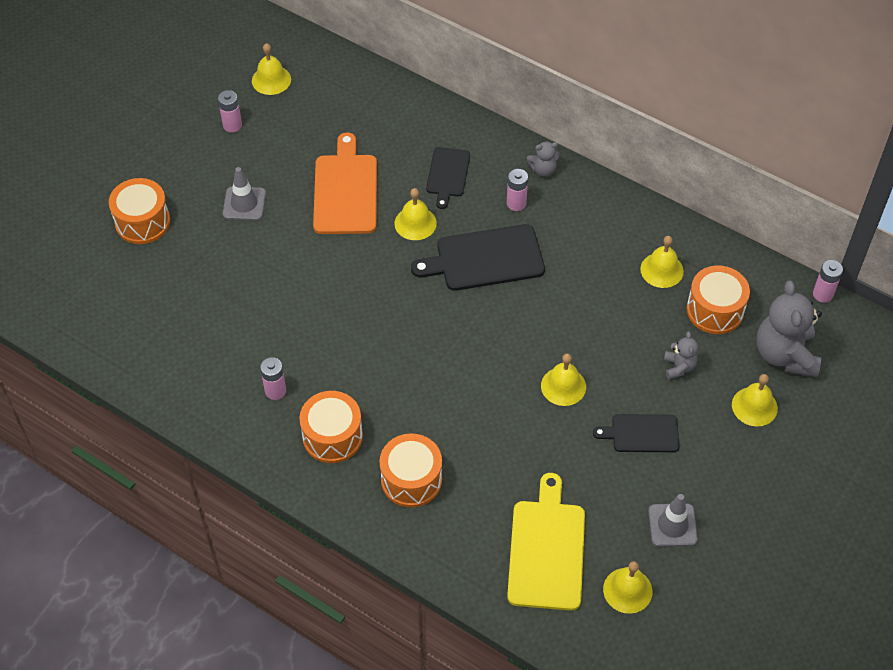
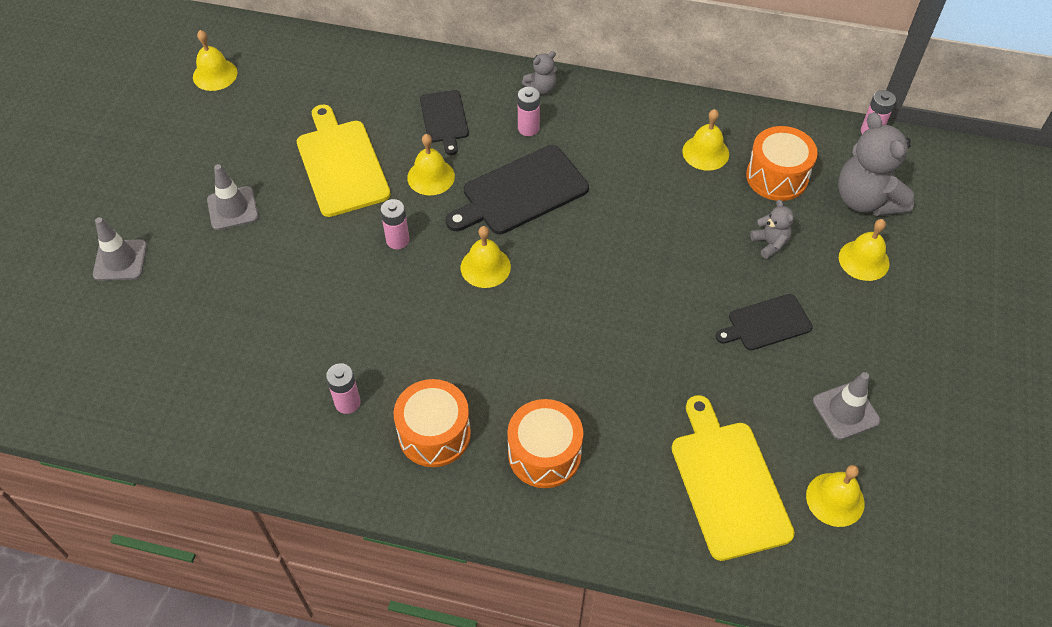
camera: 20 degrees left, 0 degrees up
orange drum [109,178,170,244] -> grey traffic cone [93,217,147,281]
pink battery [218,90,242,132] -> pink battery moved to [380,199,410,249]
orange cutting board [313,132,377,234] -> yellow cutting board [297,104,391,217]
yellow bell [541,354,586,406] -> yellow bell moved to [461,226,511,288]

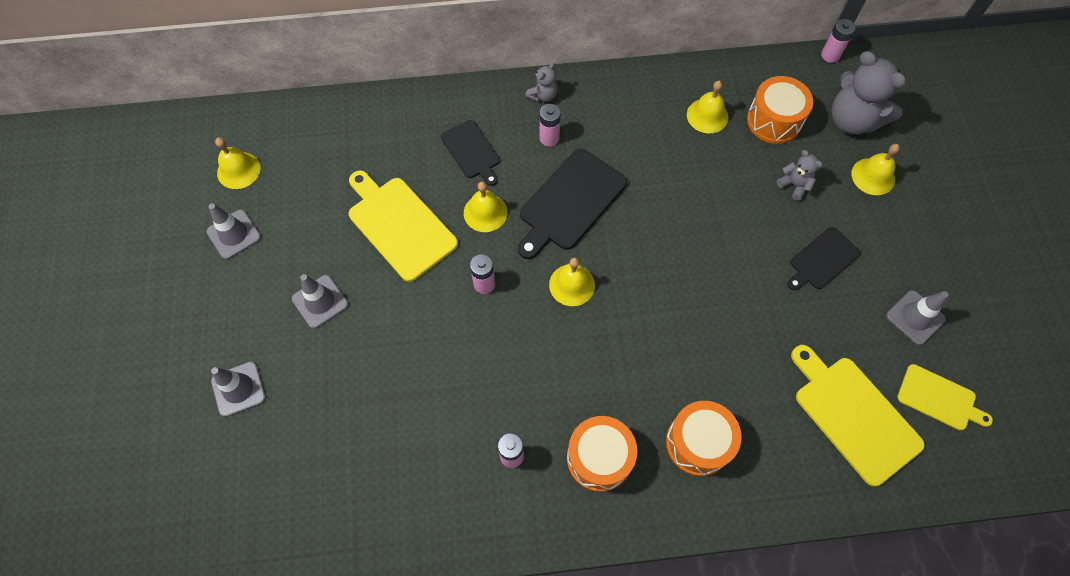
camera: 20 degrees left, 10 degrees up
yellow bell [806,465,865,527] -> yellow cutting board [897,364,993,430]
none -> grey traffic cone [206,203,261,259]

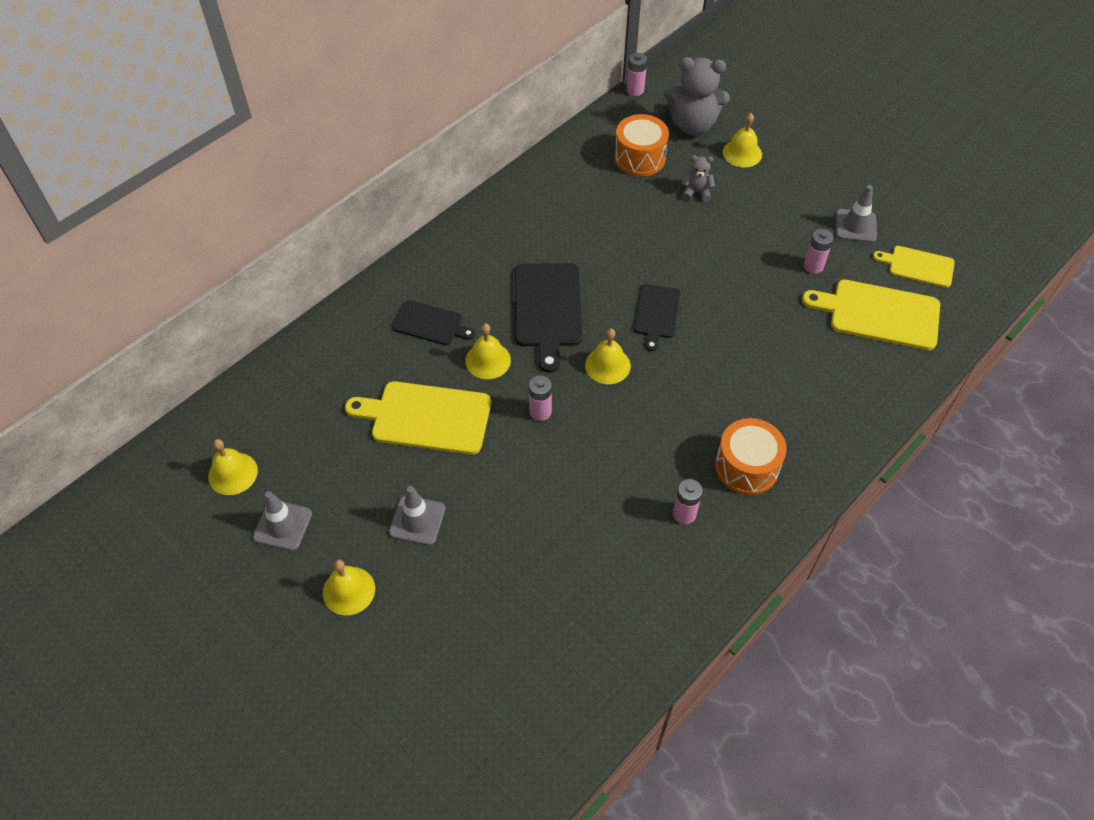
camera: 40 degrees left, 10 degrees down
grey traffic cone [211,362,266,417] -> none
grey teddy bear [525,62,558,102] -> none
pink battery [540,104,561,146] -> pink battery moved to [804,229,834,274]
orange drum [666,401,742,476] -> none
yellow bell [687,81,728,133] -> yellow bell moved to [323,560,375,616]
black cutting board [787,227,861,290] -> black cutting board moved to [634,284,680,351]
yellow cutting board [897,364,993,430] -> yellow cutting board turned 150 degrees counterclockwise [873,246,955,288]

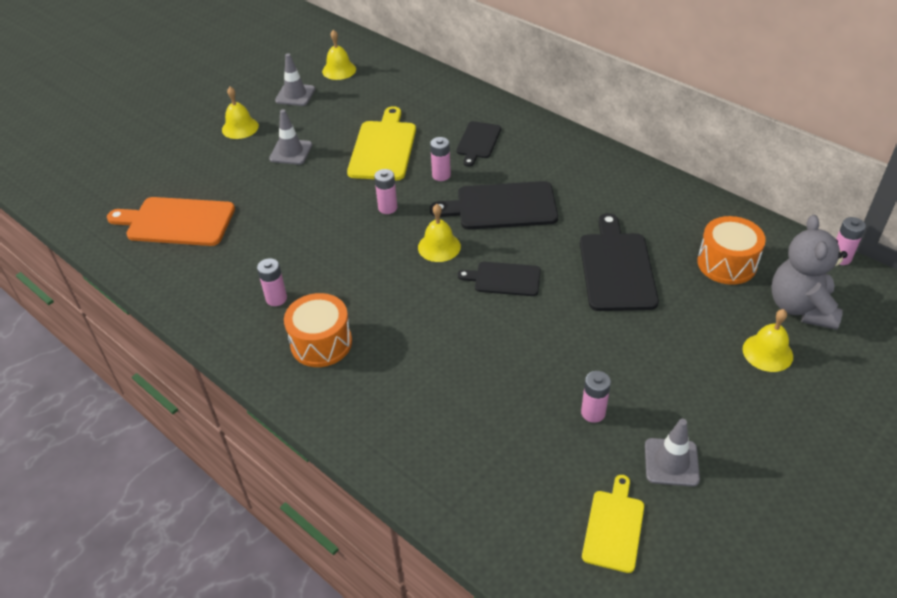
camera: 90 degrees right, 10 degrees down
yellow bell [465,323,511,379] -> pink battery [430,137,451,181]
grey teddy bear [682,155,715,202] -> none
yellow cutting board [802,280,940,350] -> none
none -> orange cutting board [107,197,235,246]
none -> black cutting board [580,213,659,311]

